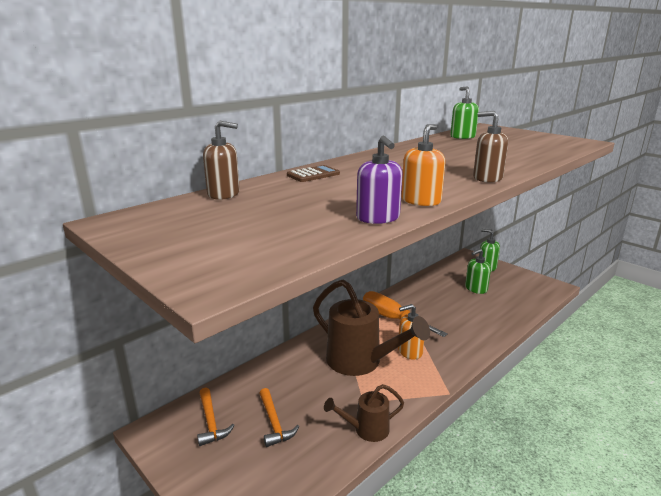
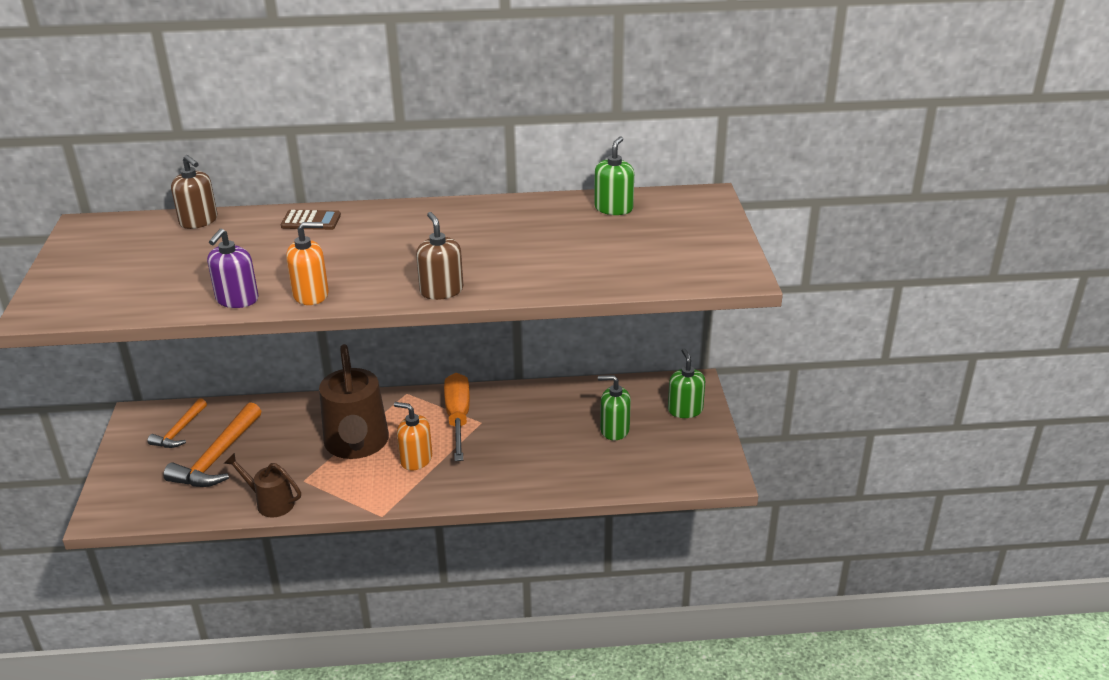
camera: 40 degrees right, 10 degrees up
orange hammer [259,388,299,447] -> orange hammer [164,402,261,487], size x1.63

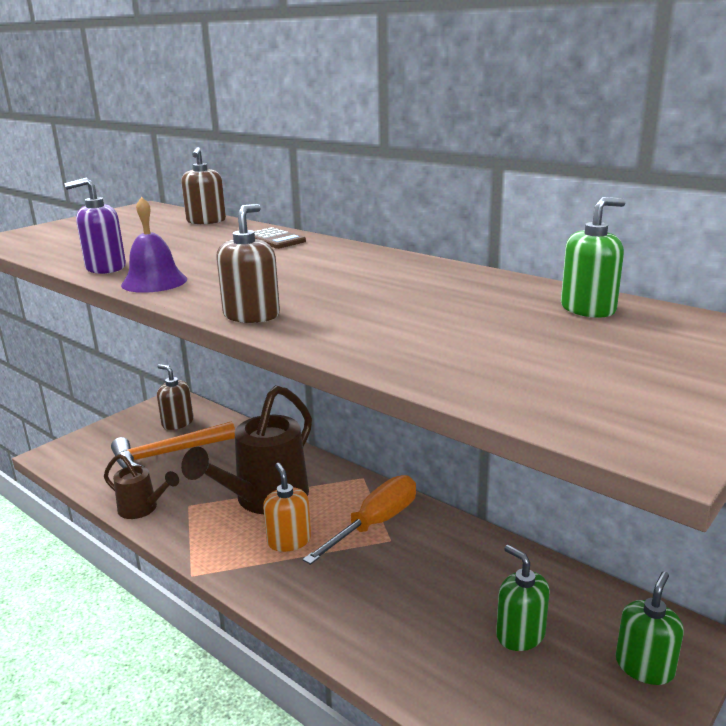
camera: 45 degrees right, 10 degrees down
orange hammer [147,398,207,448] -> brown soap dispenser [157,364,194,430]
brown watering can [224,453,301,518] -> brown watering can turned 135 degrees clockwise [104,454,179,519]
orange soap dispenser [286,222,329,305] -> purple bell [121,197,187,293]

